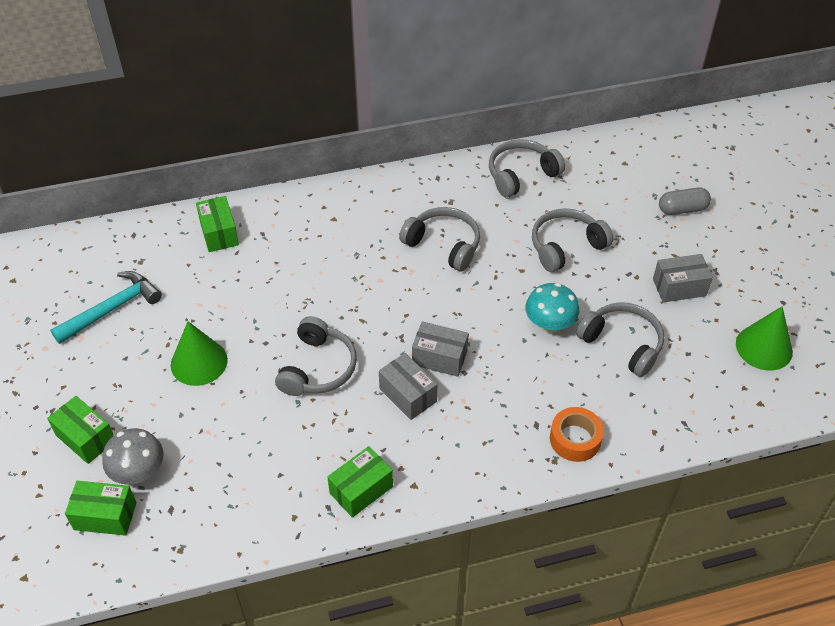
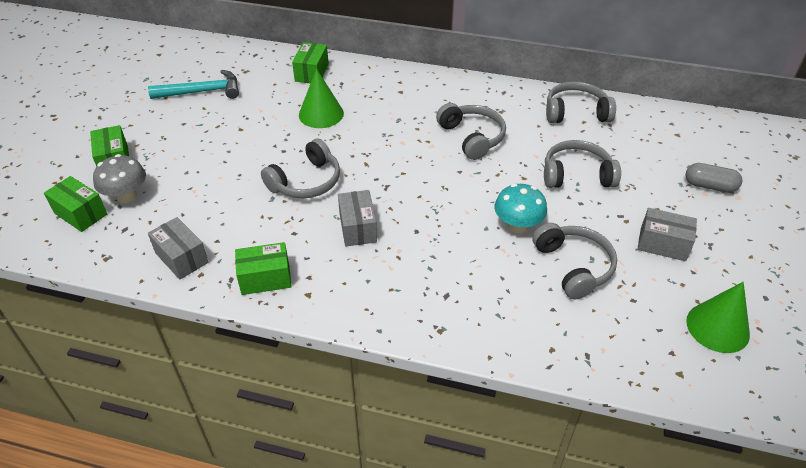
camera: 30 degrees right, 5 degrees down
green cone [171,321,228,386] -> green cone moved to [299,68,344,128]
grey box [412,321,469,377] -> grey box moved to [148,217,209,280]
orange tape [550,407,604,462] -> none

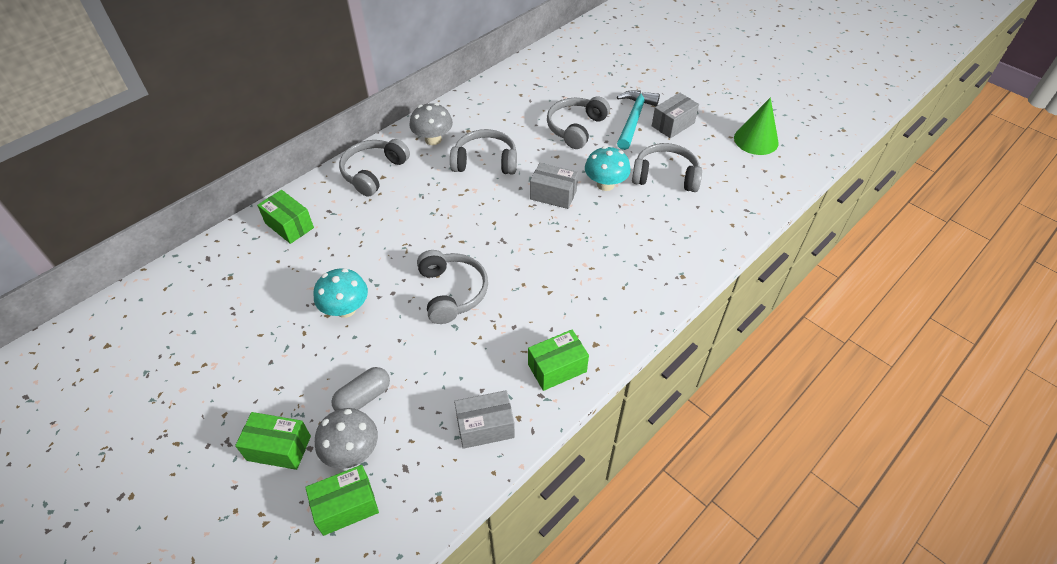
camera: 60 degrees left, 5 degrees up
turquoise hammer [148,70,239,99] -> turquoise hammer moved to [617,90,660,150]
green box [235,242,292,295] -> green box turned 45 degrees clockwise [528,330,589,391]
green cone [299,68,344,128] -> none
grey box [338,190,377,246] -> grey box moved to [530,163,578,209]
grey headphones [546,81,616,123] -> grey headphones moved to [339,139,410,197]
grey capsule [685,163,742,193] -> grey capsule moved to [331,367,390,411]
none -> turquoise mushroom [313,268,368,318]
none -> grey mushroom [409,103,453,145]

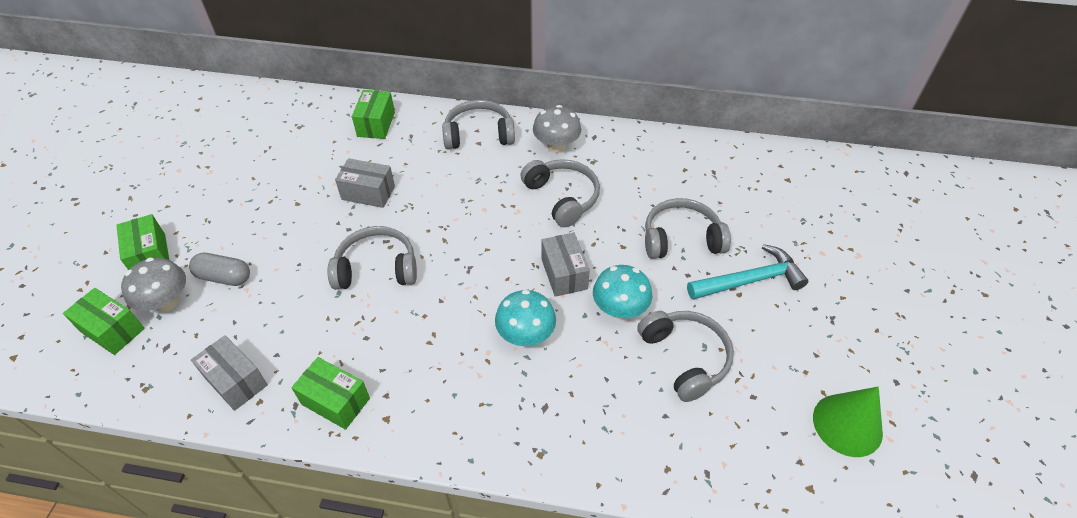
camera: 55 degrees right, 0 degrees up
turquoise mushroom [313,268,368,318] -> turquoise mushroom moved to [495,290,556,346]
grey headphones [417,250,488,324] -> grey headphones turned 135 degrees counterclockwise [328,226,417,290]
grey box [652,92,699,138] -> grey box moved to [335,158,395,208]

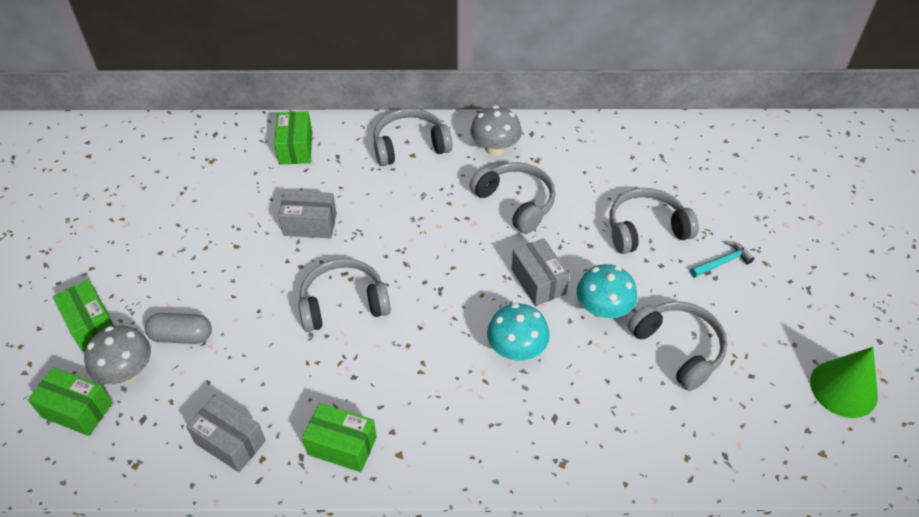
camera: 10 degrees left, 0 degrees up
turquoise hammer [687,244,809,300] -> turquoise hammer [690,241,754,277], size x0.56

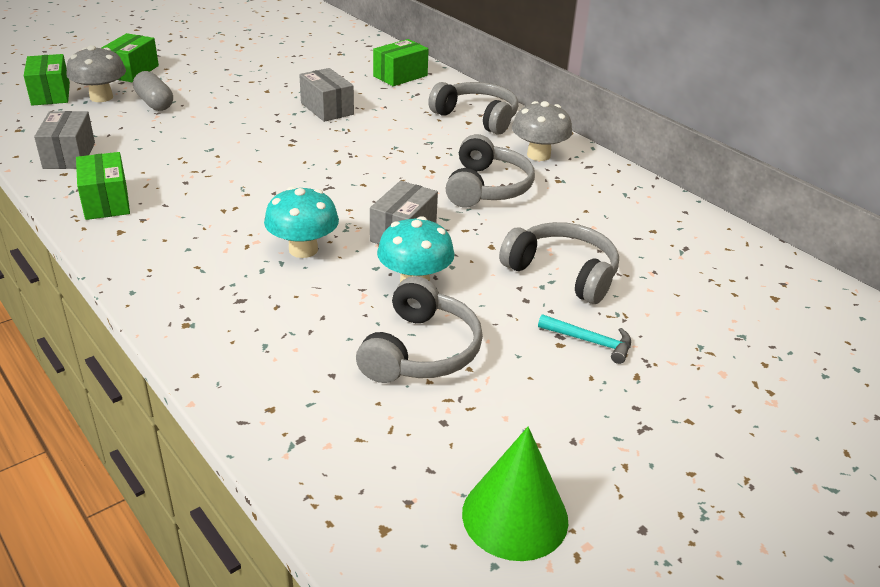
camera: 50 degrees right, 15 degrees down
grey headphones [298,258,391,332] -> none

